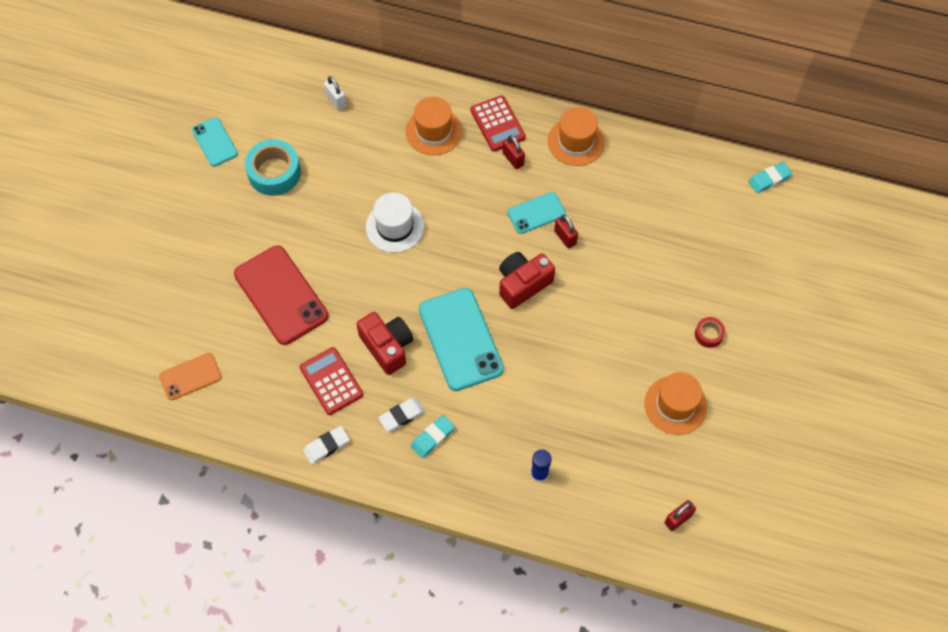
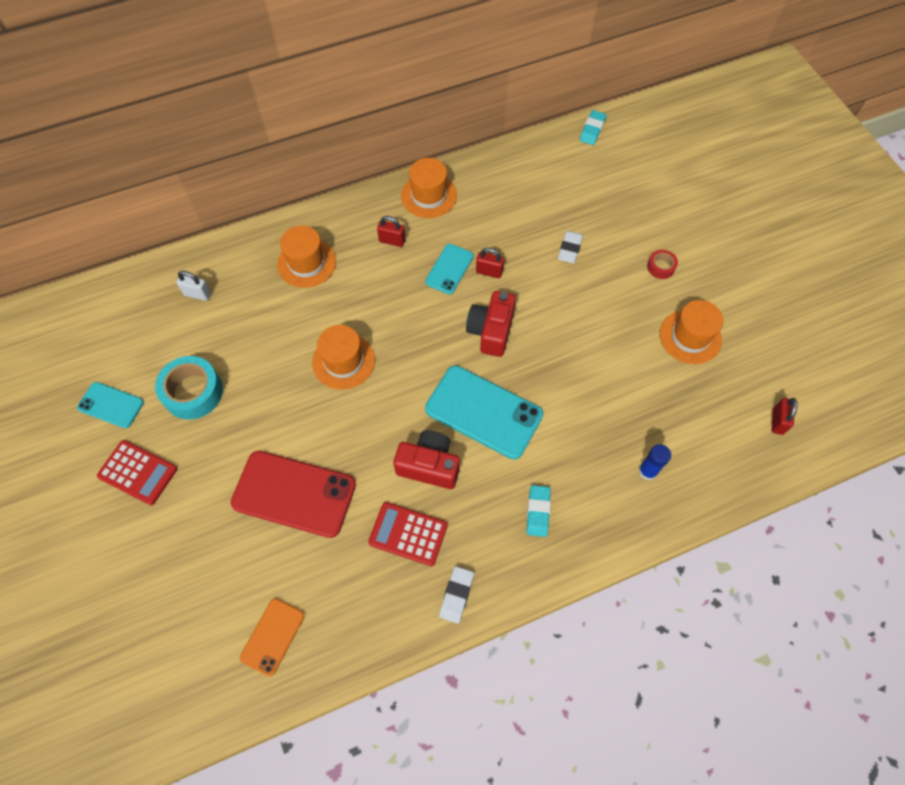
camera: 40 degrees left, 0 degrees up
white hat [366,192,424,253] -> orange hat [312,325,375,390]
white eraser [378,398,425,432] -> white eraser moved to [558,231,583,263]
red calculator [470,95,526,152] -> red calculator moved to [97,440,177,505]

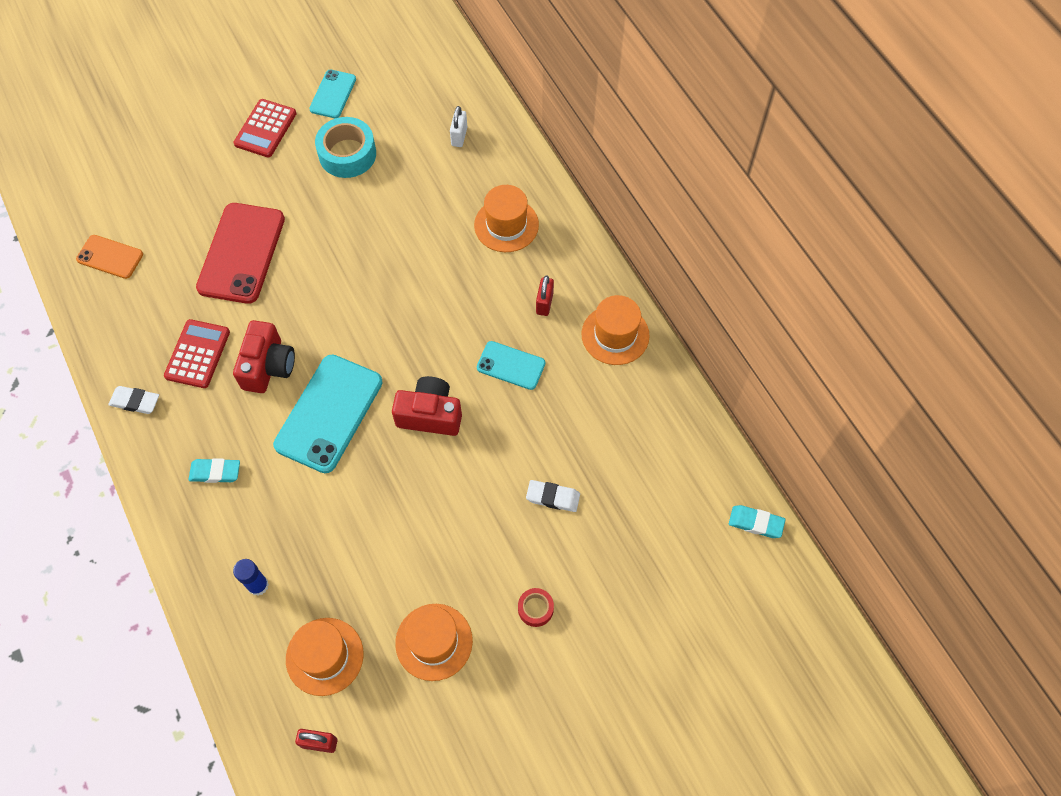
camera: 85 degrees right, 0 degrees up
orange hat [312,325,375,390] -> orange hat moved to [286,618,364,696]
red padlock [476,248,504,278] -> none

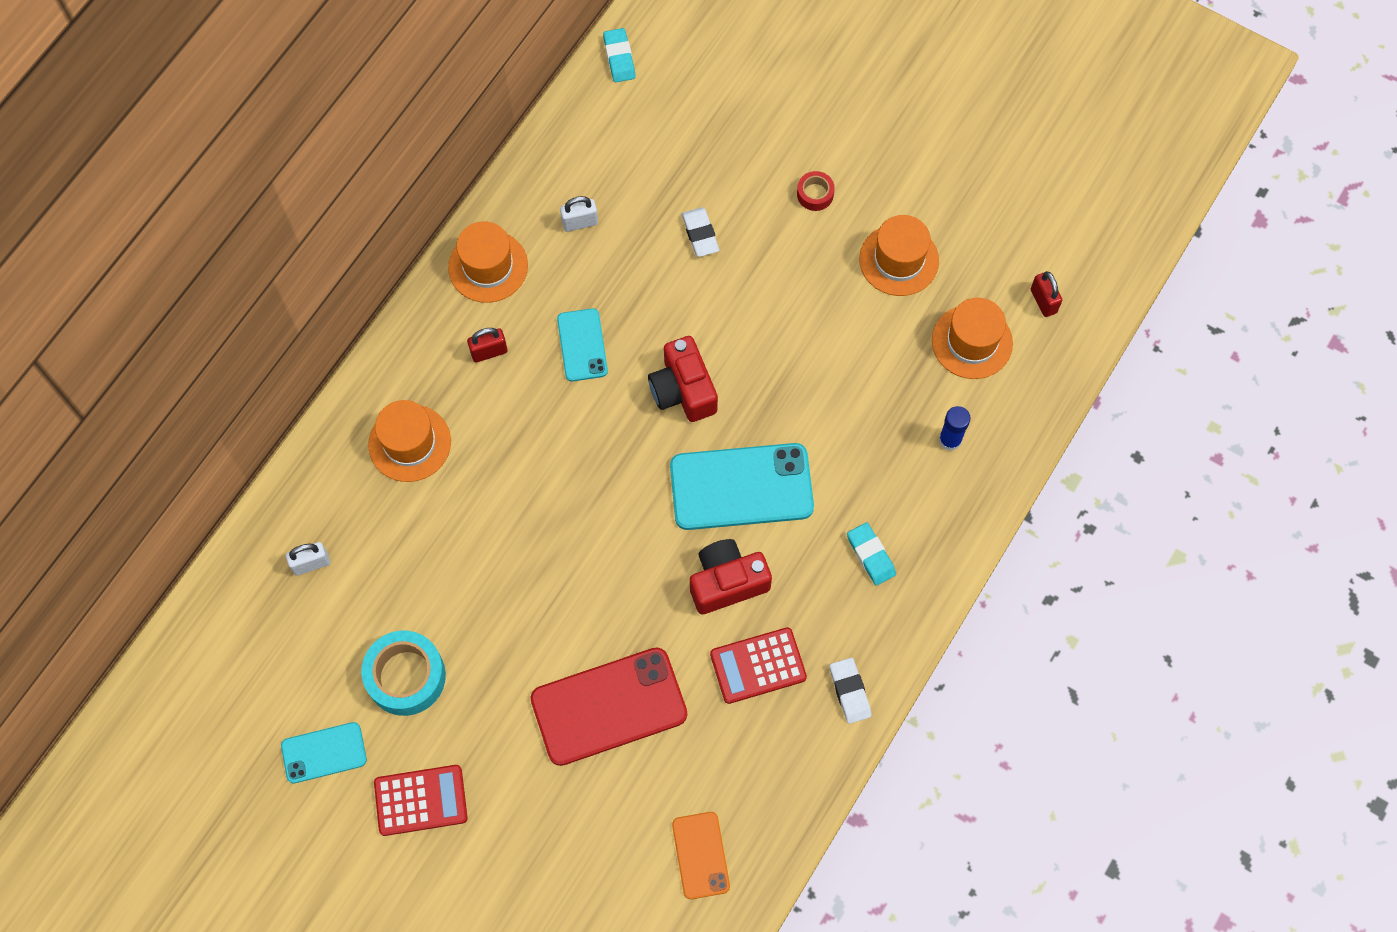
camera: 120 degrees left, 5 degrees up
none -> white padlock [560,196,598,232]

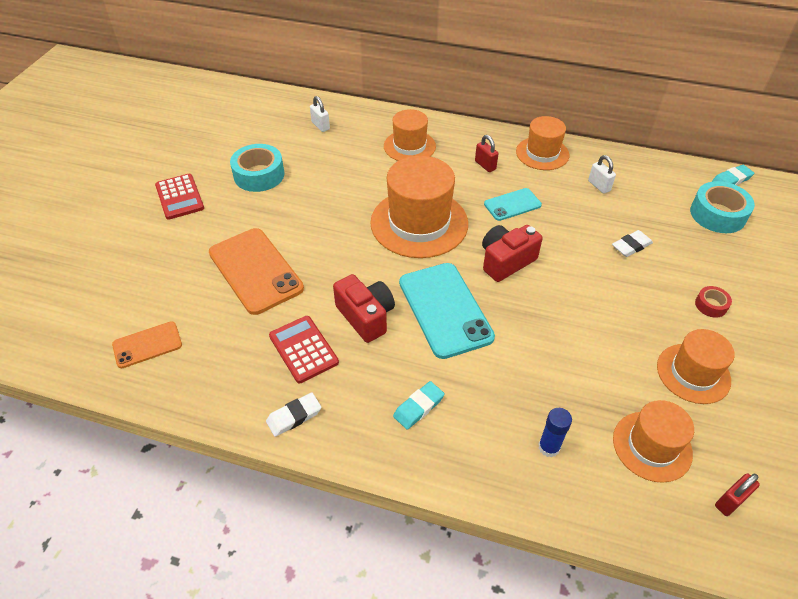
camera: 75 degrees right, 20 degrees down
turquoise phone [281,722,367,783] -> none
red phone [530,647,687,766] -> orange phone [209,228,304,315]
none -> orange hat [370,156,468,258]
none -> turquoise tape [690,181,755,233]

